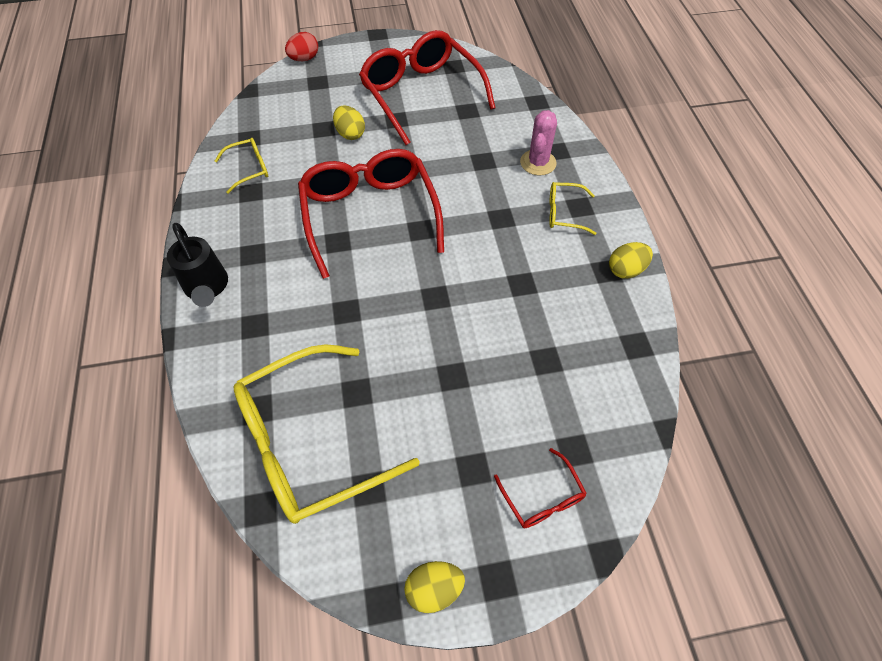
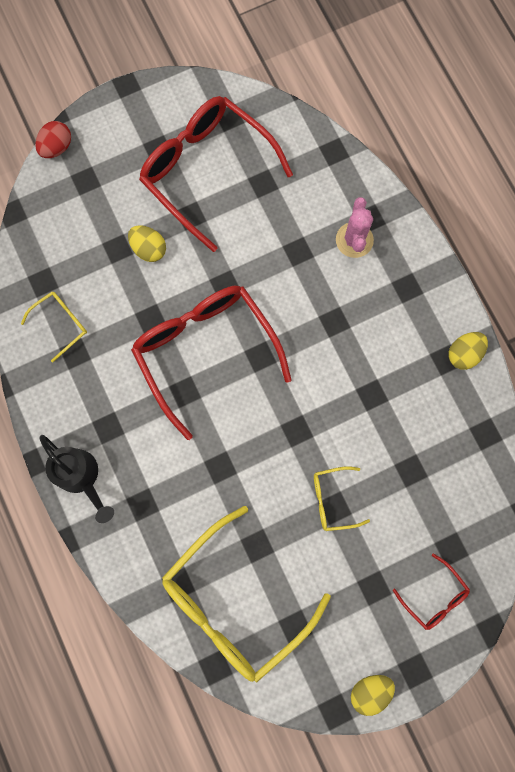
camera: 15 degrees left, 20 degrees up
yellow glasses [549,182,596,235] -> yellow glasses moved to [314,466,370,531]

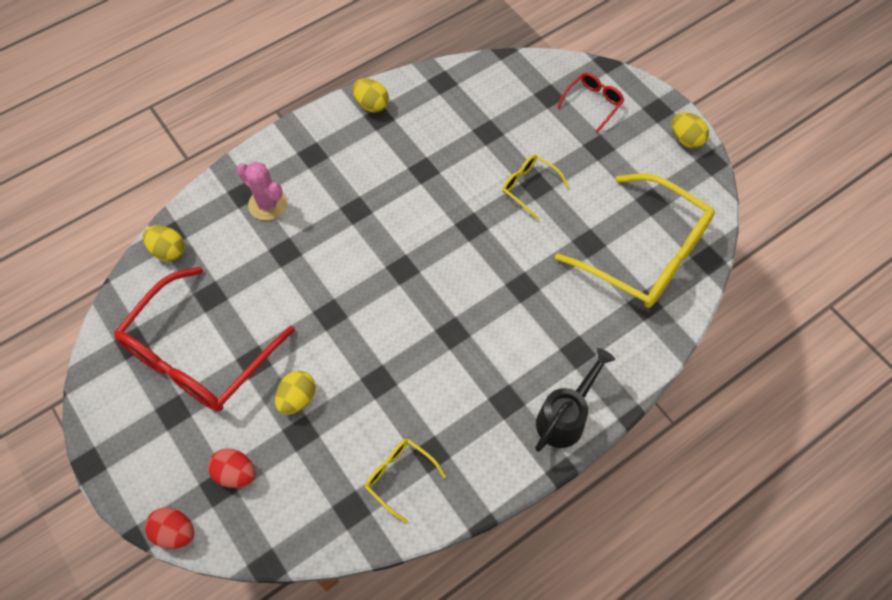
camera: 100 degrees left, 15 degrees down
red glasses [131,286,292,440] -> none
yellow glasses [314,466,370,531] -> yellow glasses turned 150 degrees clockwise [502,154,569,220]
pink cactus [336,197,374,258] -> pink cactus turned 45 degrees clockwise [237,162,287,220]
none -> yellow egg [143,225,185,261]
none -> red egg [208,448,256,488]

